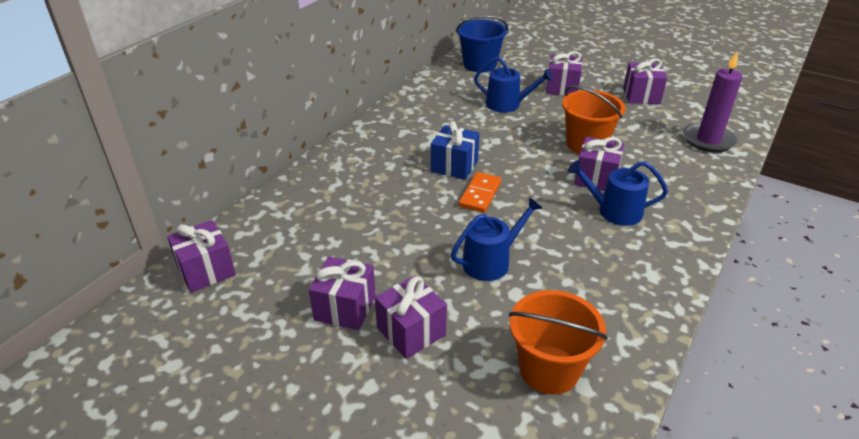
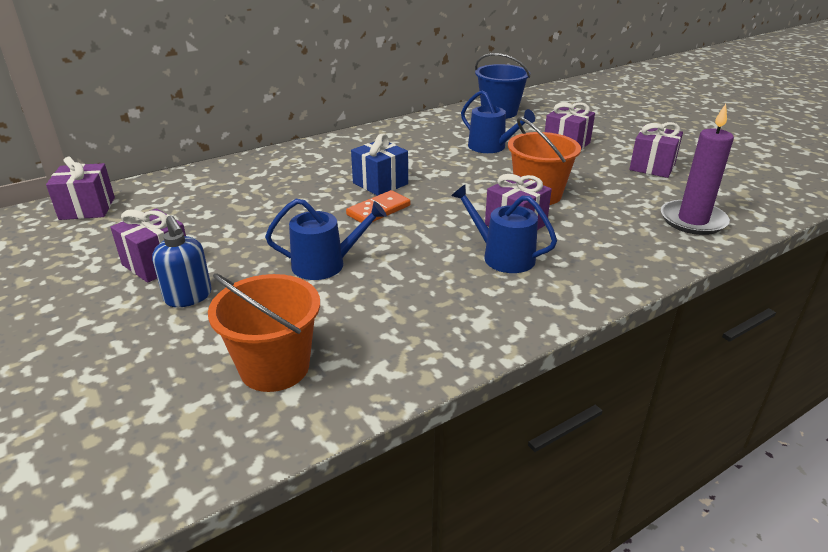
camera: 25 degrees right, 5 degrees down
purple gift [375,275,447,359] -> blue soap dispenser [152,215,212,307]

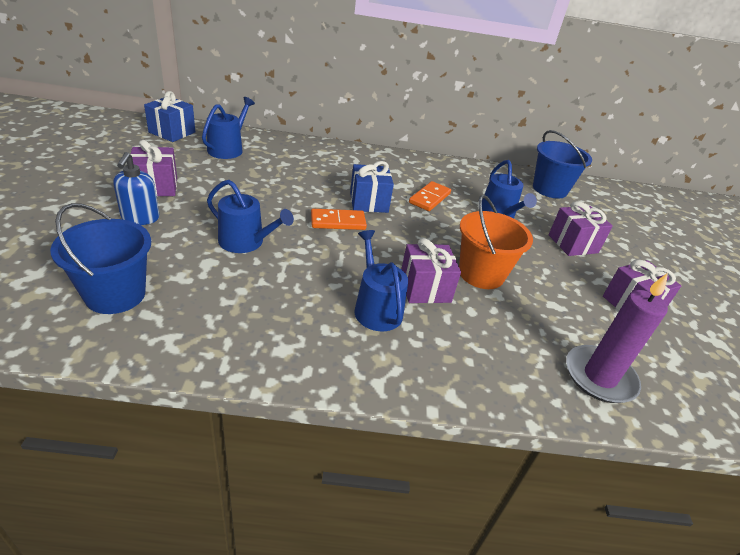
camera: 30 degrees right, 5 degrees up
purple gift [46,156,115,220] -> blue gift [144,91,195,142]
orange bucket [208,273,320,392] -> blue bucket [50,203,151,314]
none -> blue watering can [202,97,255,159]
none -> orange domino [409,181,451,211]

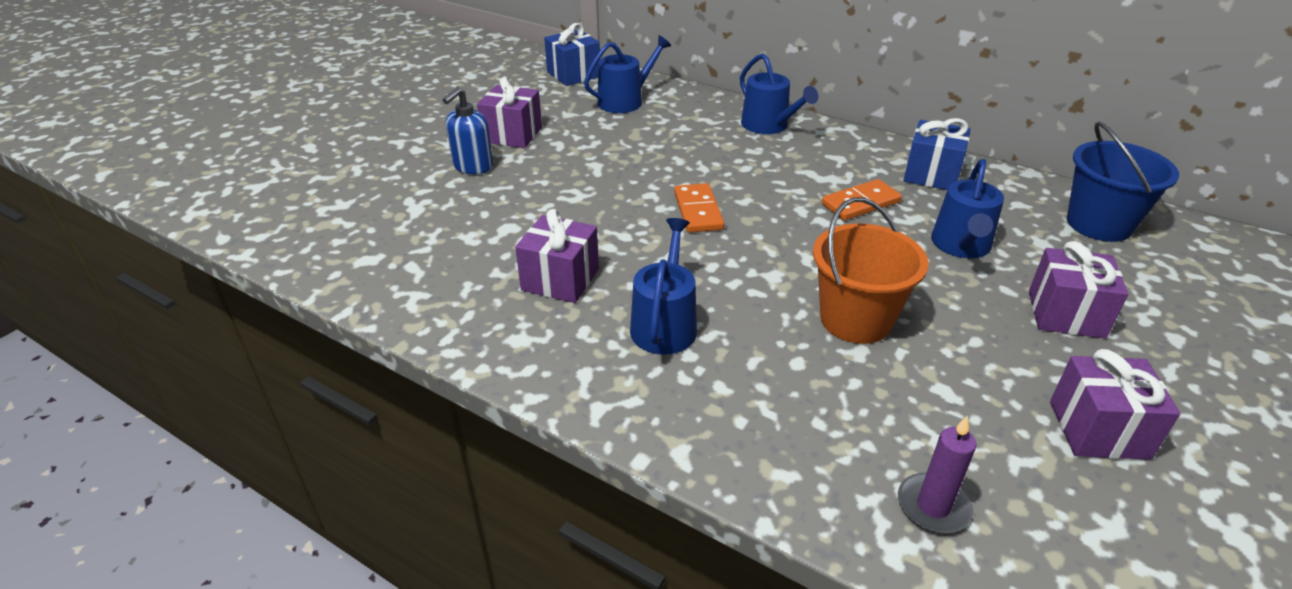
camera: 35 degrees right, 0 degrees up
blue bucket [50,203,151,314] -> none
blue watering can [207,180,294,253] -> blue watering can moved to [740,53,818,134]
orange domino [311,209,367,230] -> orange domino turned 60 degrees clockwise [674,183,724,233]
blue gift [350,161,394,213] -> blue gift moved to [903,118,971,190]
purple gift [401,238,461,303] -> purple gift moved to [515,209,599,303]
purple candle [566,273,668,403] -> purple candle [898,416,976,533], size x0.61

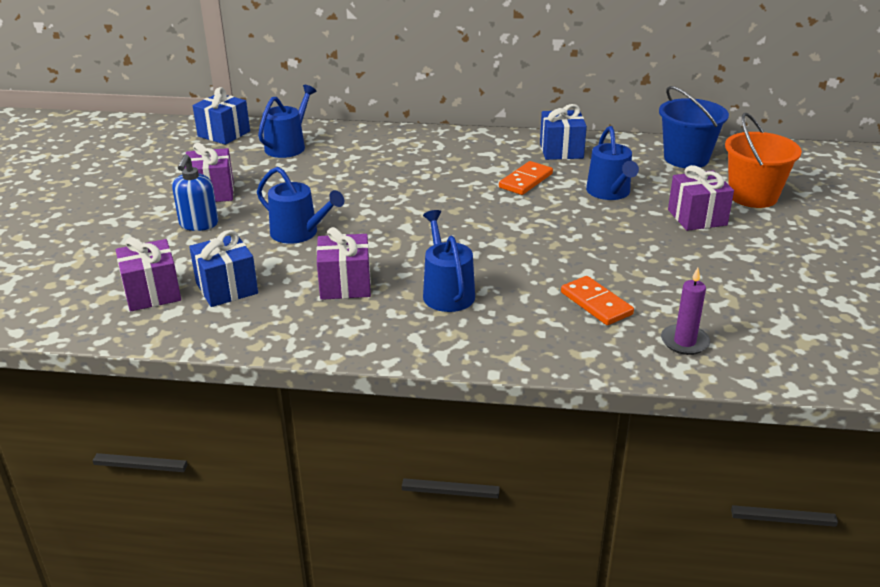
camera: 25 degrees left, 5 degrees down
orange domino [674,183,724,233] -> orange domino moved to [561,276,634,325]
blue watering can [740,53,818,134] -> blue watering can moved to [257,167,344,244]
orange bucket [813,197,929,344] -> orange bucket moved to [725,113,802,208]
purple gift [1050,349,1180,460] -> purple gift moved to [116,237,181,311]
none -> blue gift [189,230,258,307]

